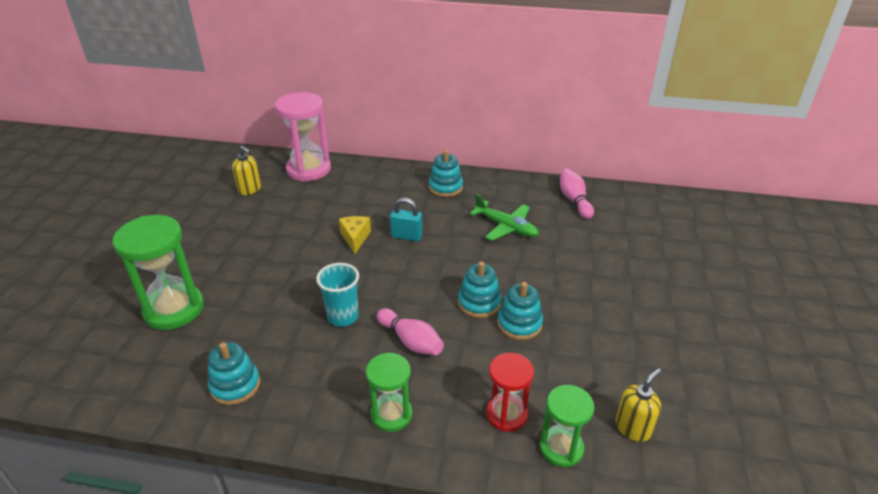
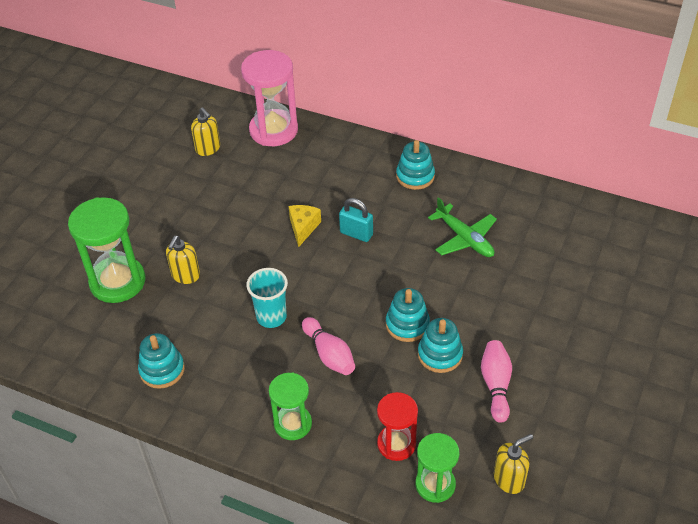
camera: 15 degrees right, 10 degrees up
pink bowling pin [560,169,594,219] -> pink bowling pin moved to [481,340,512,423]
none -> yellow soap dispenser [166,236,200,284]

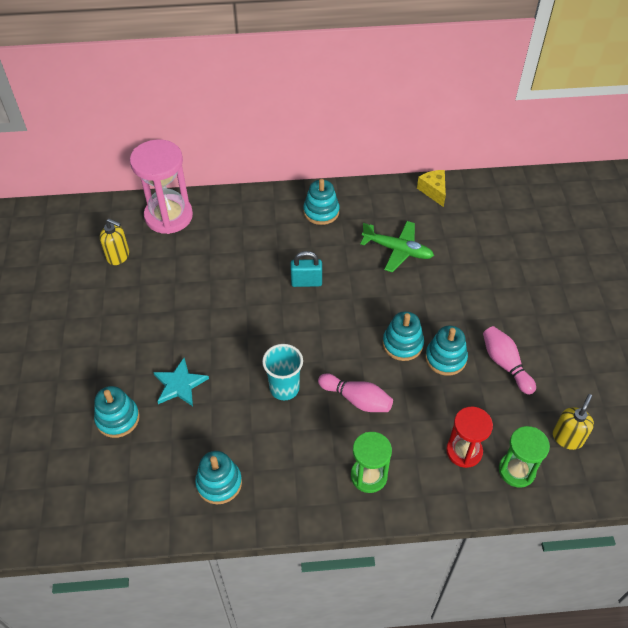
camera: 30 degrees left, 5 degrees up
green hourglass [68,197,146,303] -> turquoise stacking toy [94,386,140,438]
yellow soap dispenser [166,236,200,284] -> turquoise star [153,358,209,406]
yellow cheese [289,205,321,247] -> yellow cheese moved to [417,170,446,207]

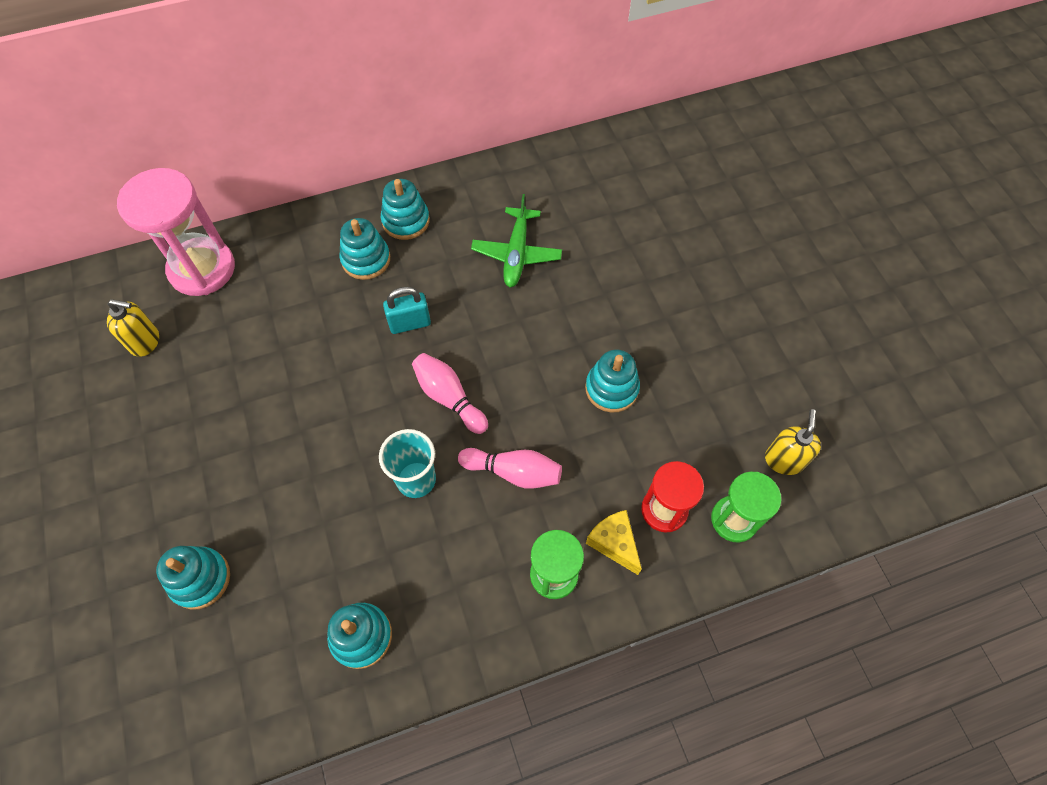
camera: 15 degrees left, 10 degrees up
turquoise star [153,358,209,406] -> none
green plane [360,221,434,273] -> green plane turned 90 degrees clockwise [471,194,562,287]
turquoise stacking toy [383,311,424,361] -> turquoise stacking toy moved to [339,218,390,280]
yellow cheese [417,170,446,207] -> yellow cheese moved to [586,510,642,575]
pink bowling pin [483,326,536,395] -> pink bowling pin moved to [412,353,488,434]

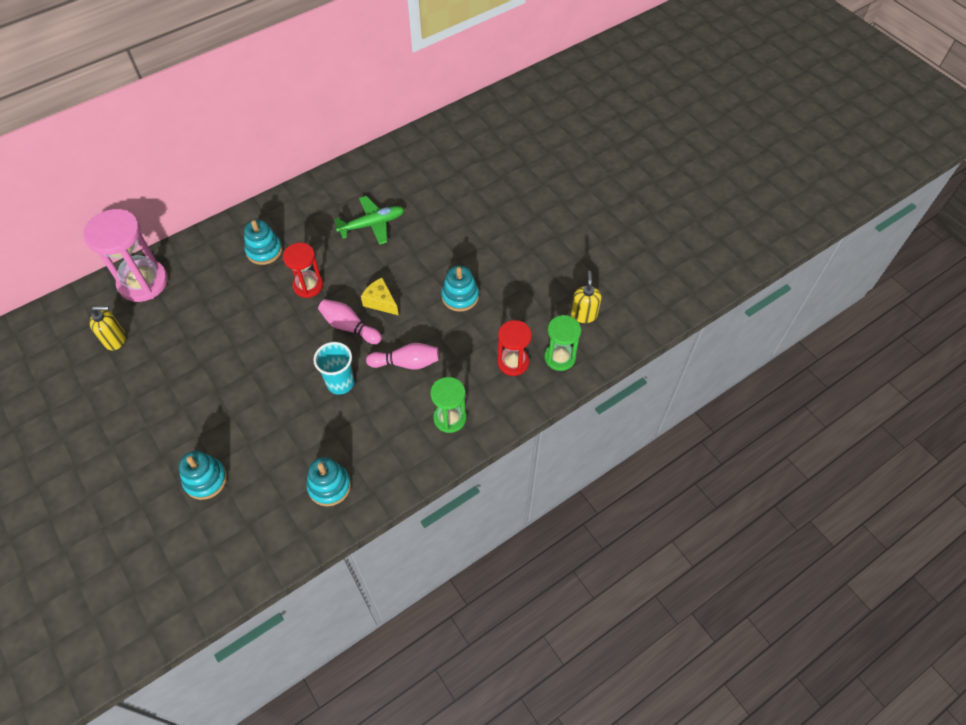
camera: 15 degrees left, 5 degrees down
turquoise stacking toy [381,179,430,240] -> none
turquoise padlock [383,287,431,334] -> red hourglass [283,243,323,298]
green plane [471,194,562,287] -> green plane turned 105 degrees counterclockwise [334,196,404,245]
yellow cheese [586,510,642,575] -> yellow cheese moved to [361,278,399,315]

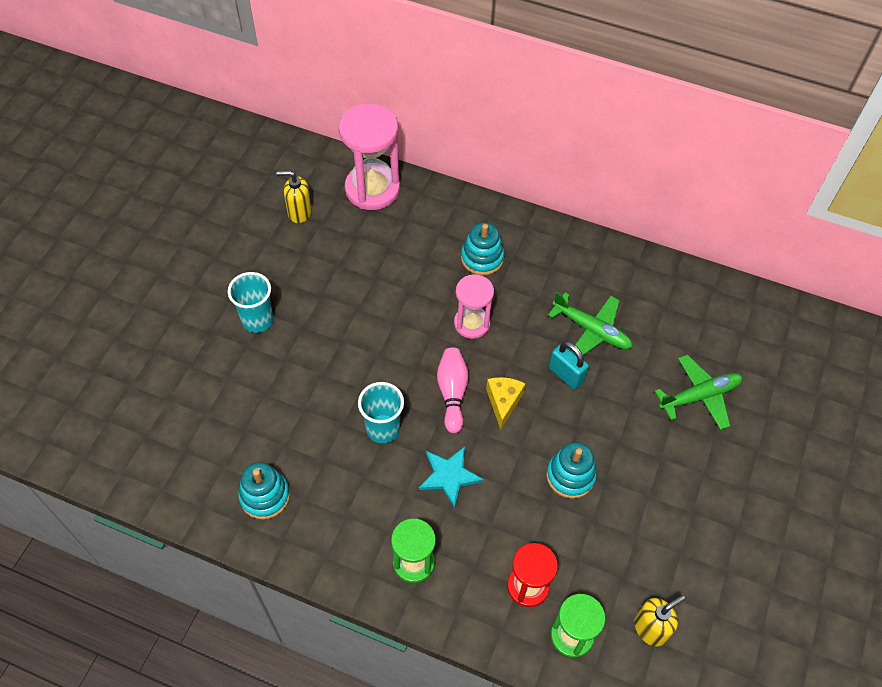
camera: 55 degrees right, 0 degrees up
yellow soap dispenser [90,306,126,350] -> yellow soap dispenser turned 135 degrees clockwise [276,171,312,223]
turquoise stacking toy [179,451,227,500] -> none
red hourglass [283,243,323,298] -> pink hourglass [454,274,494,339]
pink bowling pin [366,343,439,369] -> turquoise star [418,446,484,508]
none -> turquoise cup [228,272,273,333]
none -> turquoise padlock [549,341,589,389]
none -> green plane [655,355,743,430]

